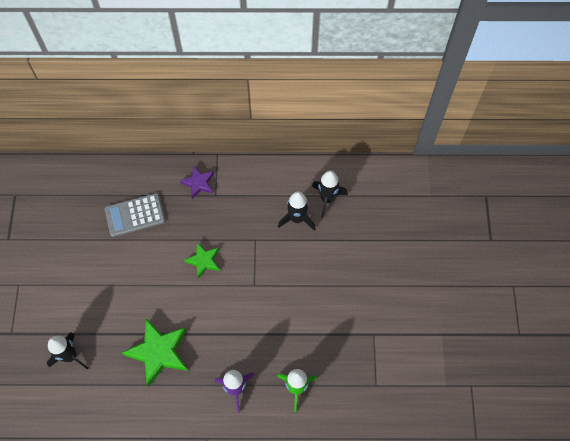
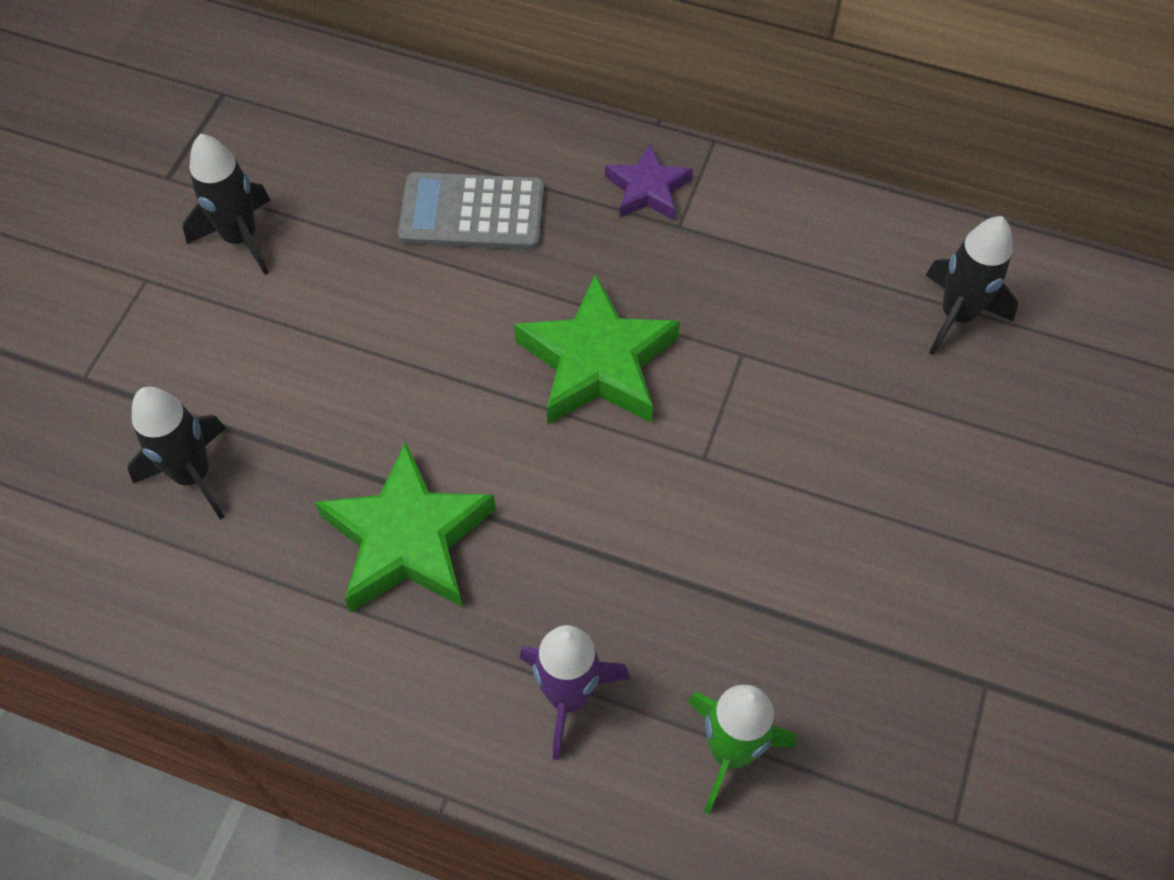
camera: 20 degrees right, 5 degrees down
green star [184,243,220,279] -> green star [514,273,680,425], size x1.74
black rocket [278,191,315,231] -> black rocket moved to [183,134,270,275]

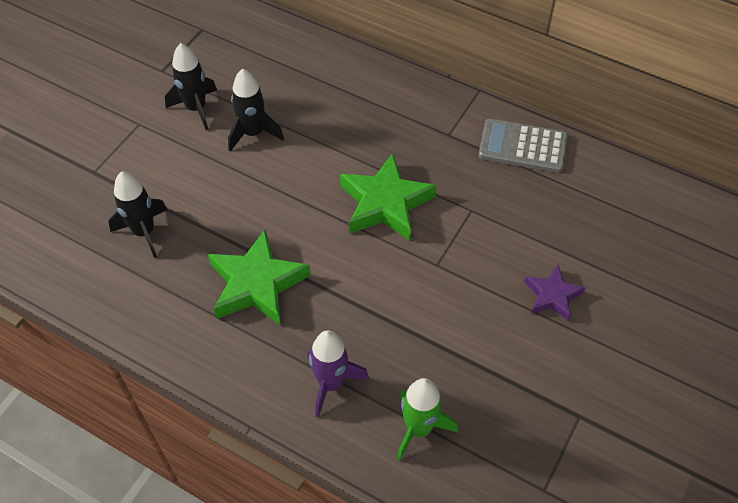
camera: 10 degrees right, 5 degrees down
grey calculator [398,172,544,250] -> grey calculator moved to [478,119,568,173]
purple star [605,143,693,220] -> purple star moved to [524,265,586,321]
black rocket [926,216,1018,355] -> black rocket moved to [228,69,284,152]

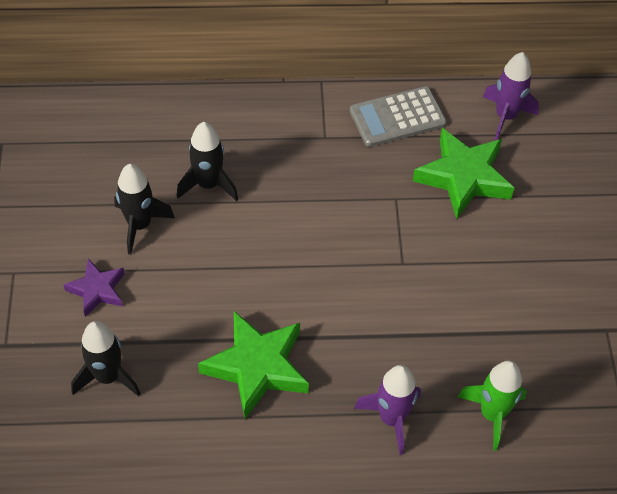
camera: 35 degrees left, 0 degrees up
black rocket [165,43,217,130] -> black rocket moved to [177,122,238,201]
green star [340,153,437,241] -> green star moved to [413,128,515,219]
purple star [524,265,586,321] -> purple star moved to [63,259,125,317]
none -> purple rocket [483,52,539,141]

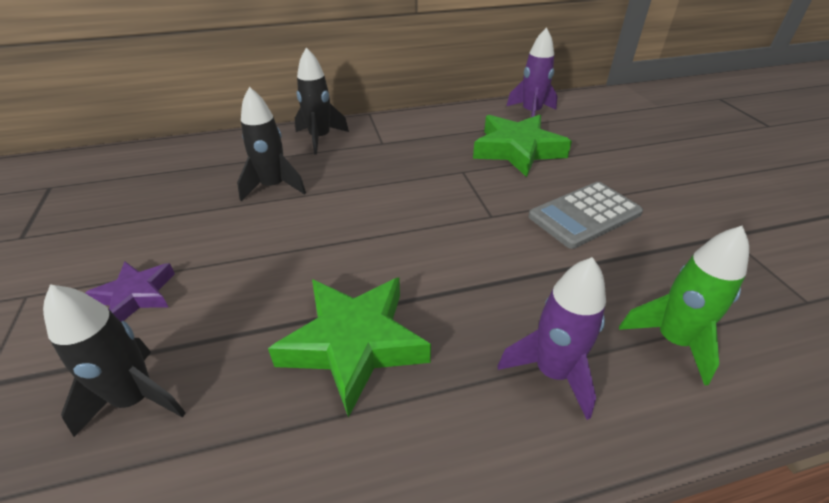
camera: 10 degrees left, 15 degrees down
black rocket [114,164,175,255] -> black rocket moved to [295,47,349,155]
grey calculator [350,86,447,147] -> grey calculator moved to [528,182,643,249]

